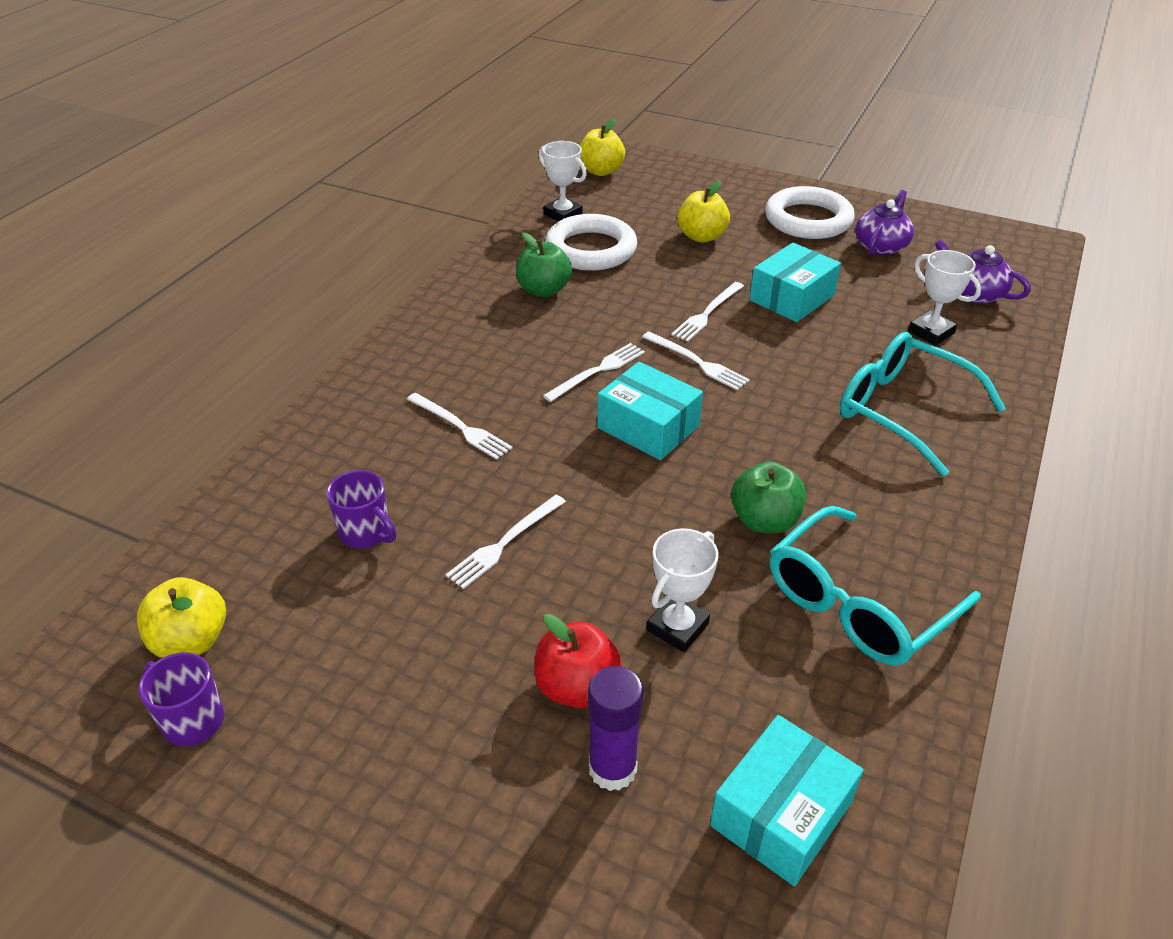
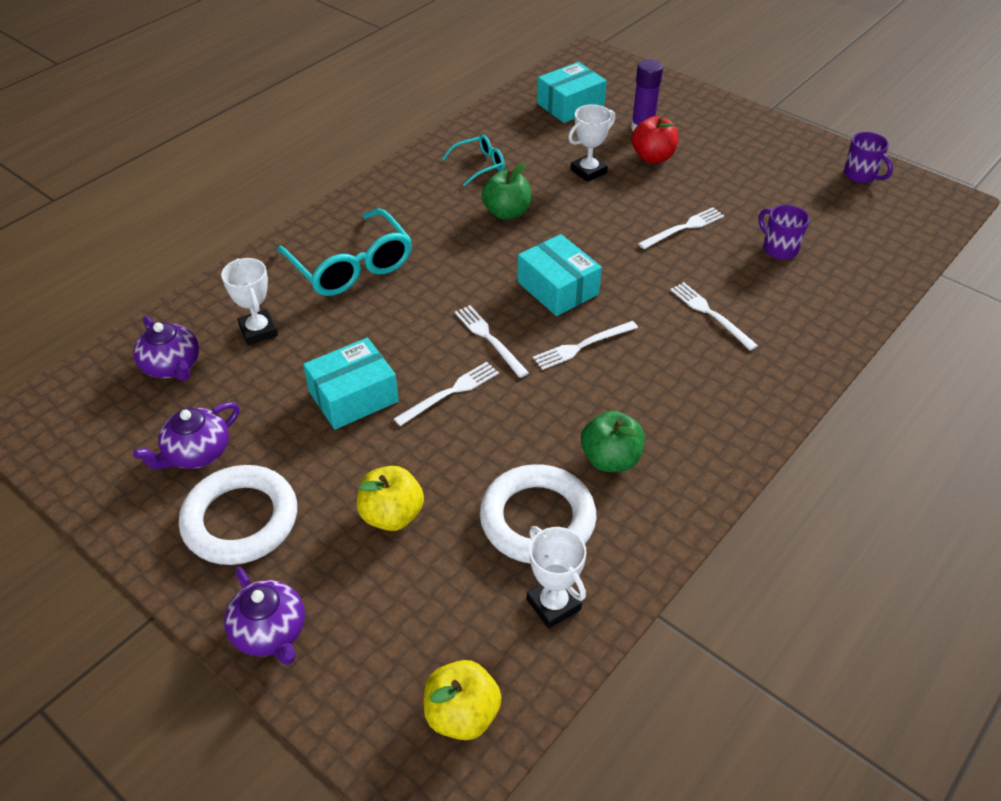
camera: 165 degrees left, 5 degrees up
yellow apple [137,577,226,658] -> none
turquoise glasses [770,506,981,666] -> turquoise glasses [442,134,505,186], size x0.54
none -> purple teapot [224,567,305,665]

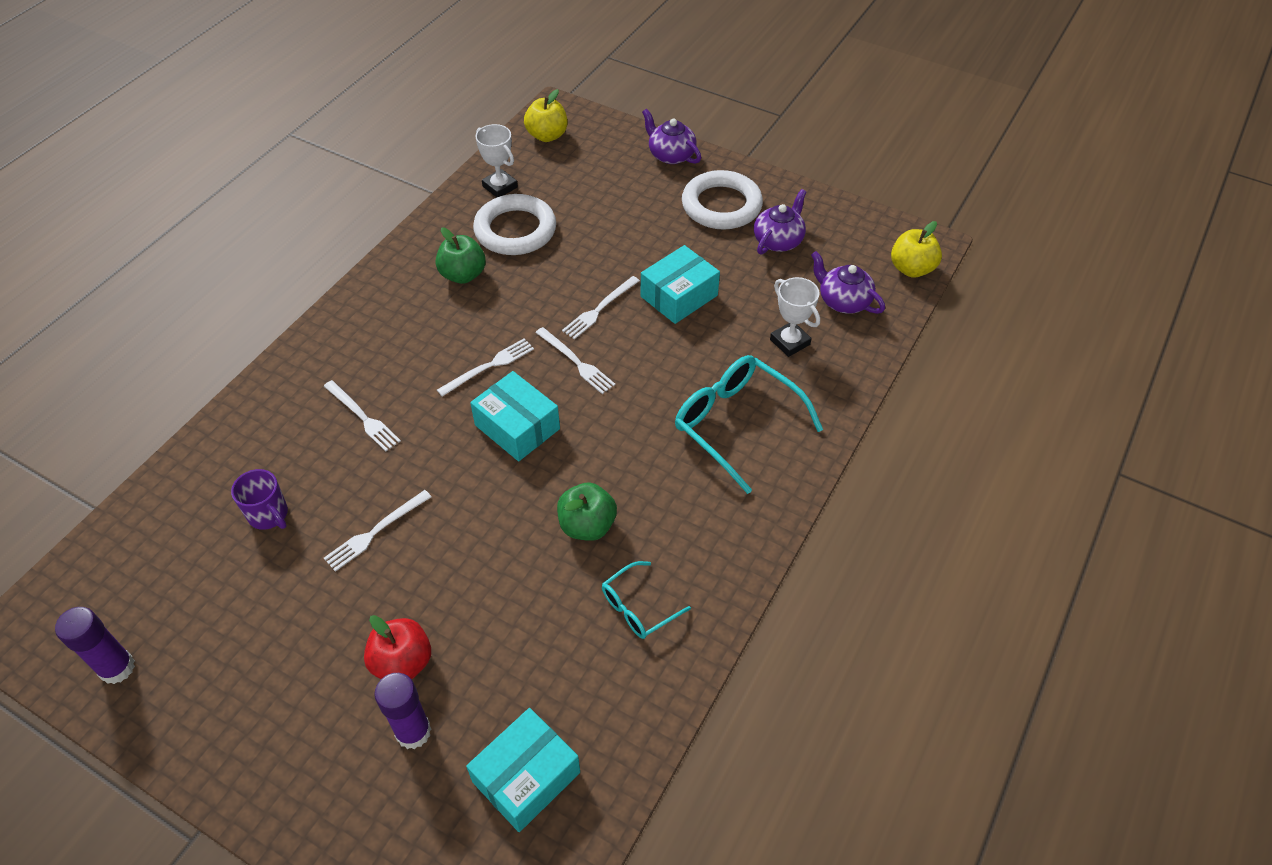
camera: 170 degrees right, 5 degrees up
yellow apple [357,466,424,531] -> yellow apple moved to [891,221,942,278]
white trophy [568,104,616,182] -> none
purple mug [844,132,893,183] -> purple glue stick [55,607,135,684]

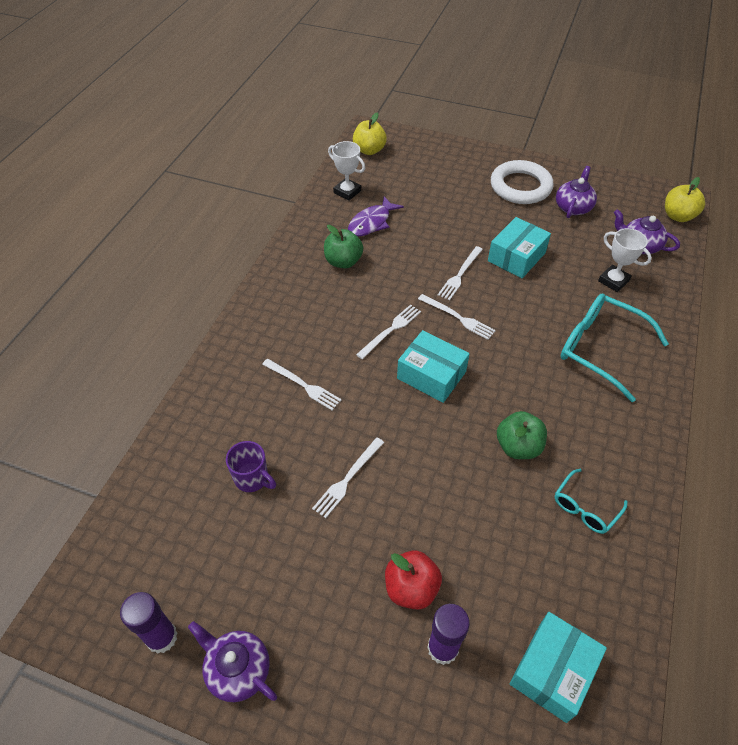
camera: 10 degrees left, 0 degrees up
white ring [473,194,556,255] -> purple fish [348,196,404,236]
purple teapot [642,109,701,164] -> purple teapot moved to [188,621,277,702]

